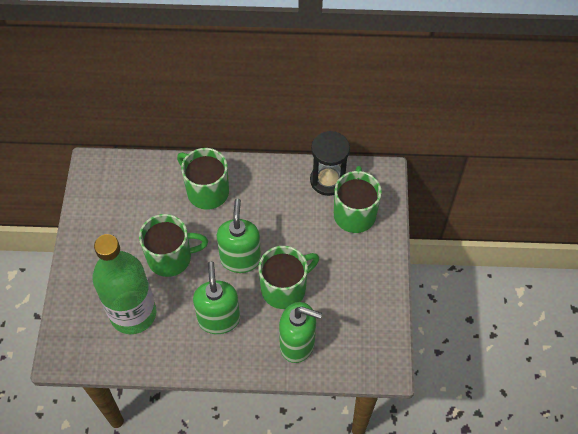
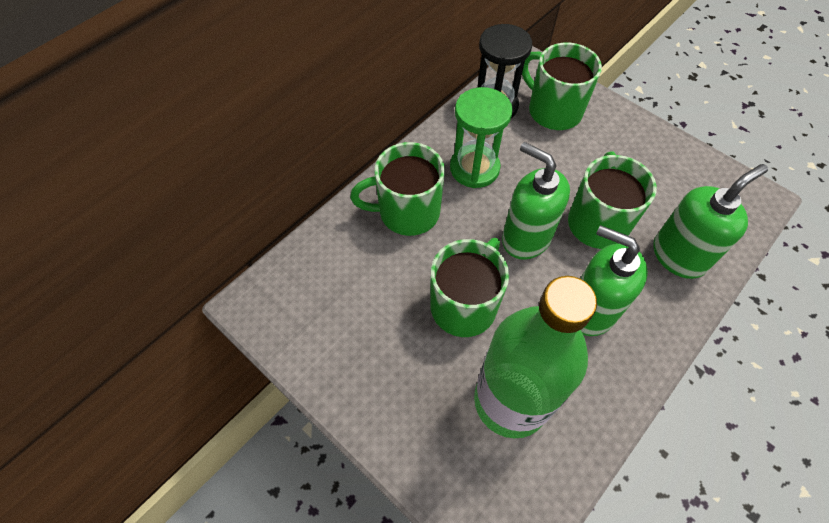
camera: 50 degrees left, 0 degrees up
none -> green hourglass [450,87,513,188]

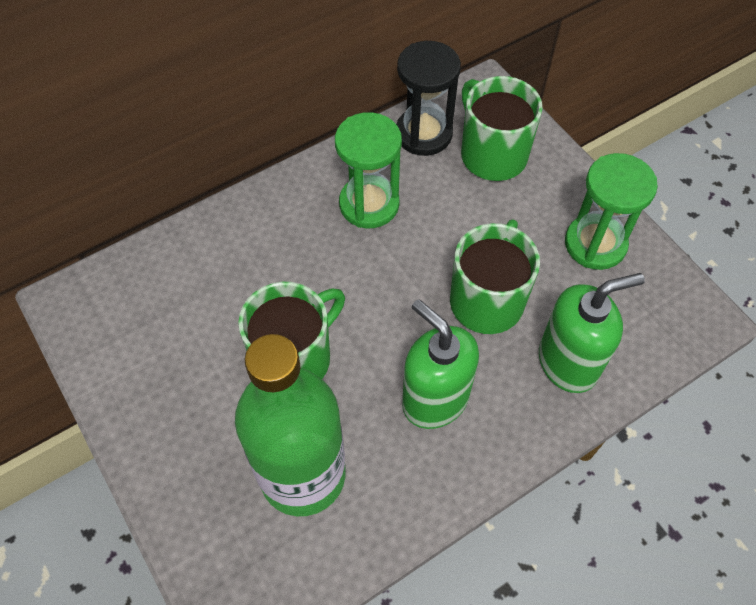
camera: 15 degrees right, 0 degrees up
green mug [350,142,445,236] -> none
green soap dispenser [502,142,570,260] -> none
none -> green hourglass [565,153,658,270]

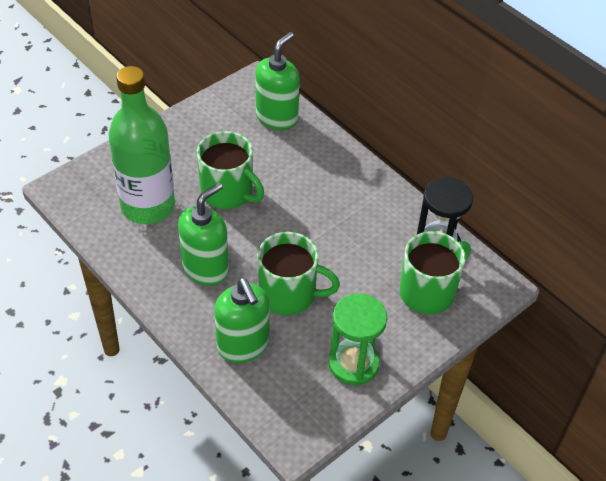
camera: 80 degrees right, 10 degrees down
green hourglass [335,112,402,228] -> none
none -> green soap dispenser [255,32,300,130]

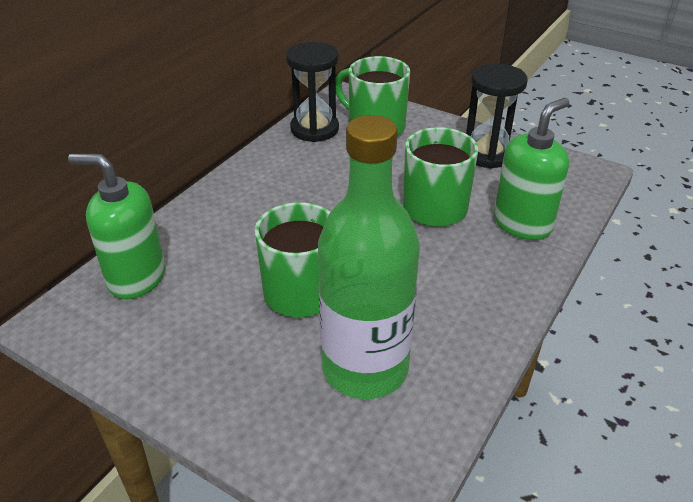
camera: 105 degrees left, 10 degrees down
green soap dispenser [178,183,229,286] -> none
green hourglass [329,293,387,386] -> black hourglass [466,64,528,169]

